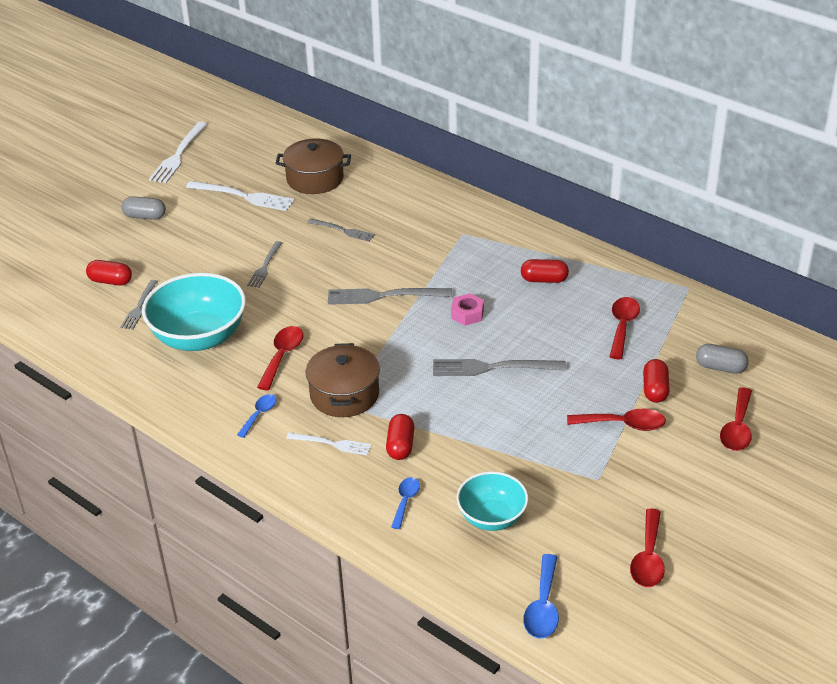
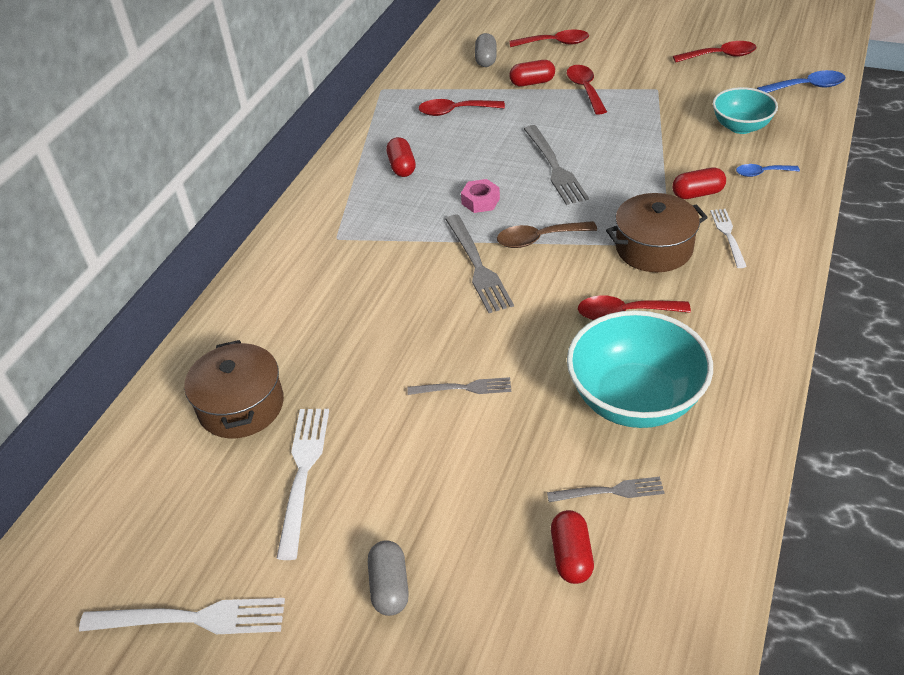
camera: 105 degrees left, 5 degrees up
blue spoon [237,394,277,438] -> none
grey fork [307,218,375,242] -> none
none -> brown spoon [497,221,597,248]

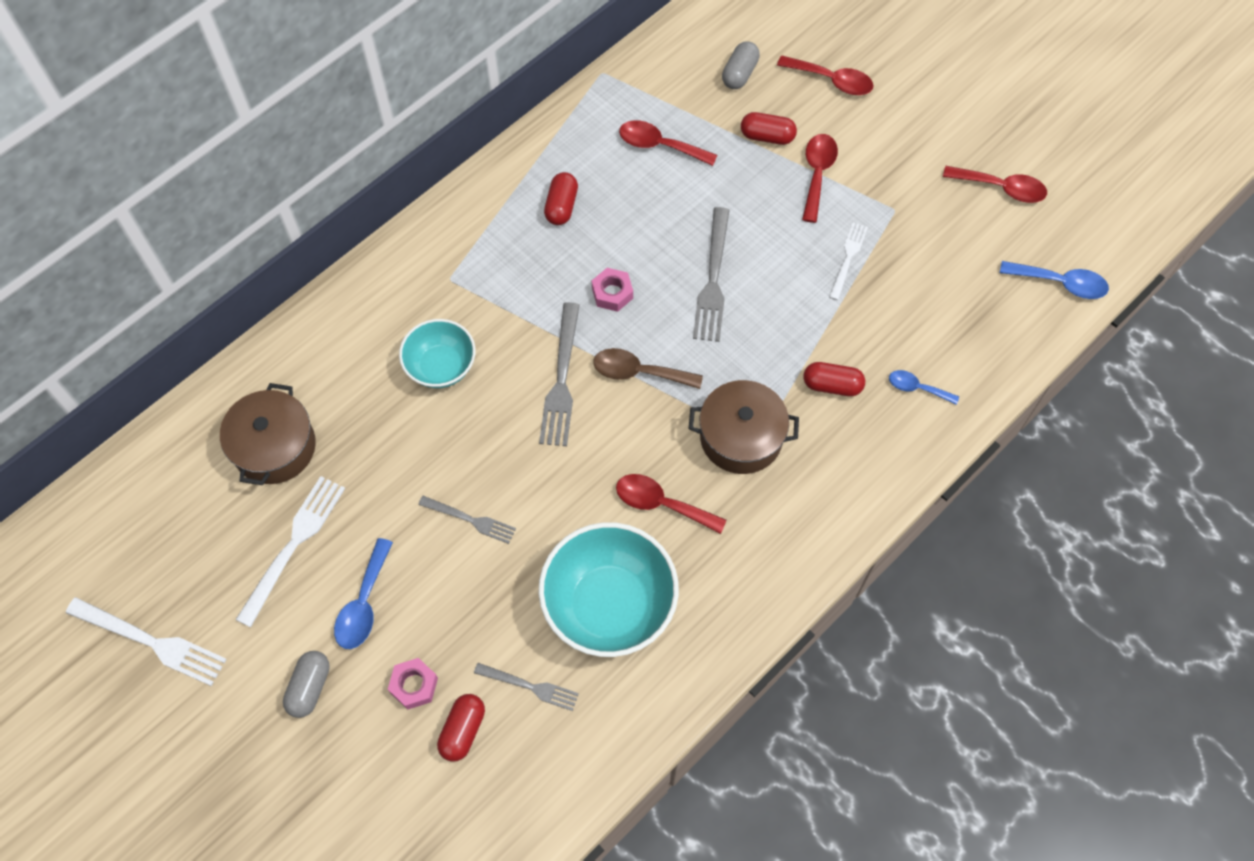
camera: 20 degrees right, 20 degrees up
white fork [710,209,747,268] -> white fork moved to [829,222,868,300]
turquoise bowl [713,87,778,134] -> turquoise bowl moved to [399,319,476,388]
none -> blue spoon [334,538,393,649]
none -> pink nut [388,658,438,710]

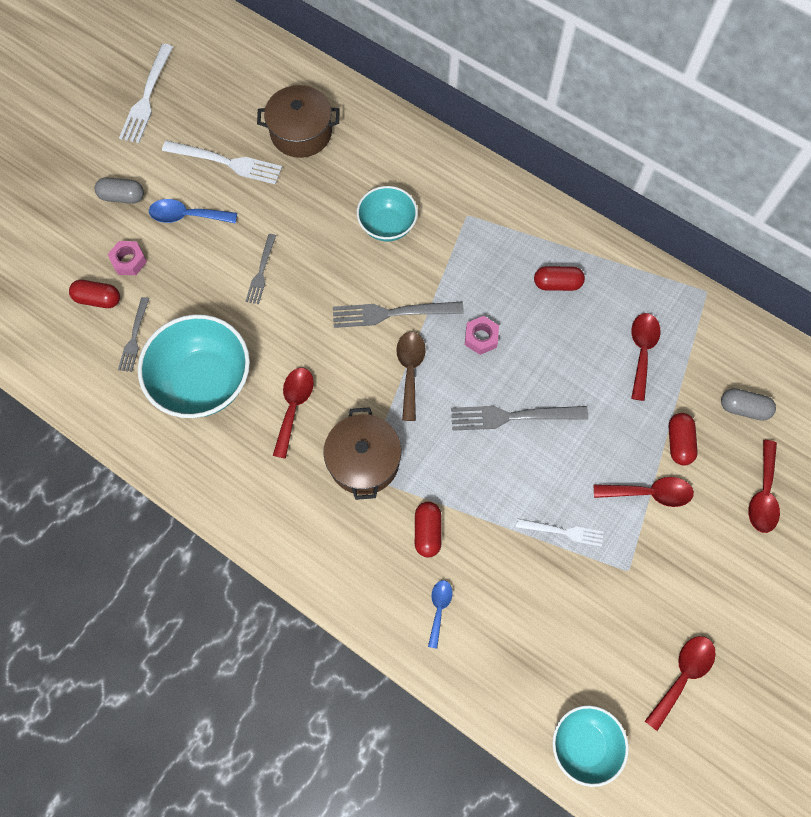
camera: 80 degrees right, 5 degrees up
red spoon [943,166,1047,203] -> red spoon turned 150 degrees counterclockwise [645,636,716,731]
blue spoon [1000,261,1109,299] -> turquoise bowl [552,705,629,787]

